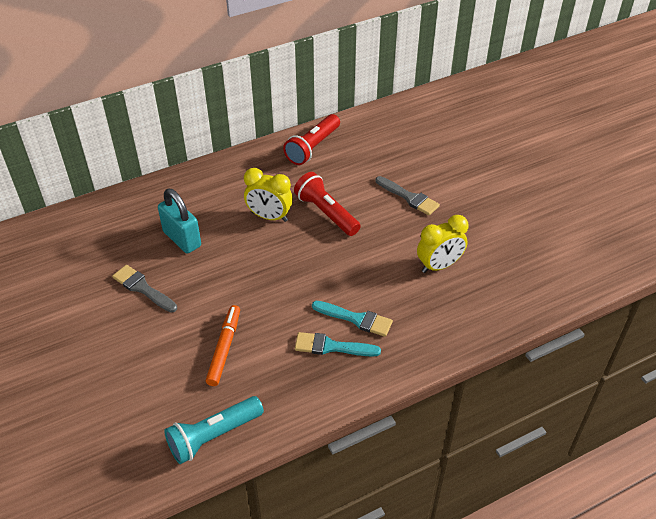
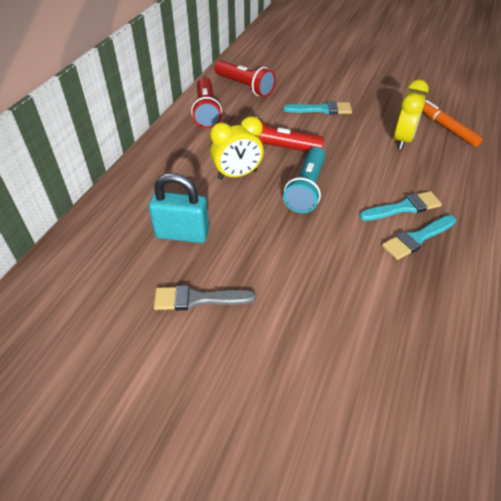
camera: 40 degrees left, 0 degrees up
turquoise flashlight [164,396,264,464] -> turquoise flashlight moved to [283,147,325,213]
orange marker [206,305,240,386] -> orange marker moved to [422,100,483,147]
grey brush [376,176,440,216] -> turquoise brush [283,101,352,115]
none -> red flashlight [214,60,276,97]

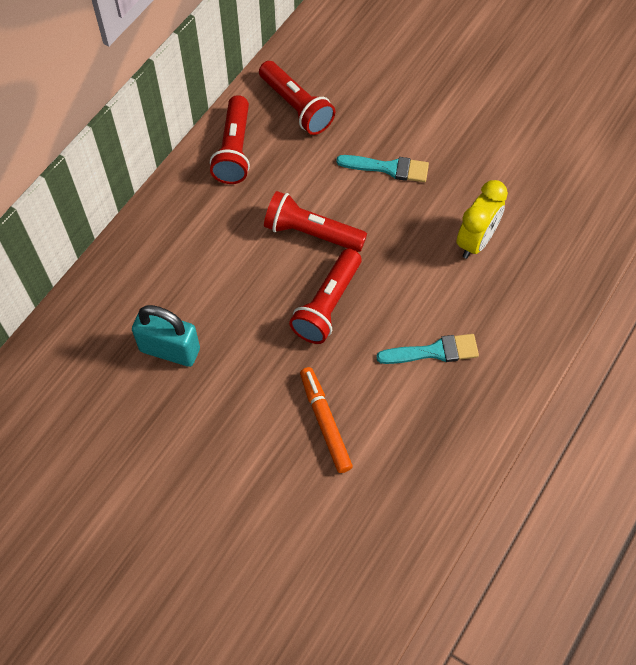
camera: 10 degrees right, 15 degrees up
grey brush [154,285,256,310] -> none
yellow clock [210,116,264,180] -> none
turquoise flashlight [283,147,325,213] -> red flashlight [289,249,362,344]
turquoise brush [382,215,456,260] -> none
orange marker [422,100,483,147] -> orange marker moved to [300,367,353,473]

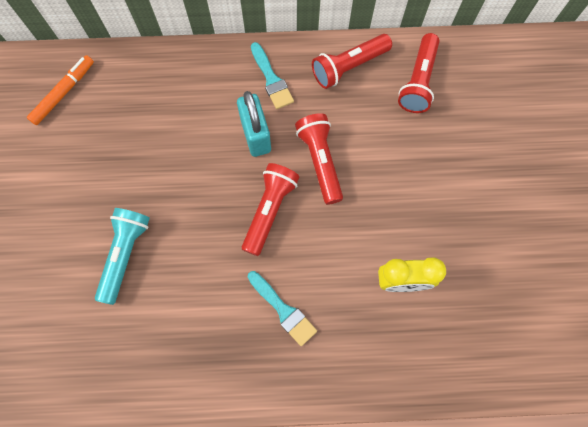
camera: 55 degrees right, 10 degrees up
turquoise padlock [132,305,200,367] -> turquoise padlock moved to [237,91,271,157]
red flashlight [289,249,362,344] -> red flashlight turned 120 degrees clockwise [242,163,299,256]
orange marker [300,367,353,473] -> orange marker moved to [27,55,94,125]
turquoise brush [336,155,429,182] -> turquoise brush moved to [251,42,294,109]
none -> turquoise flashlight [95,208,150,305]

